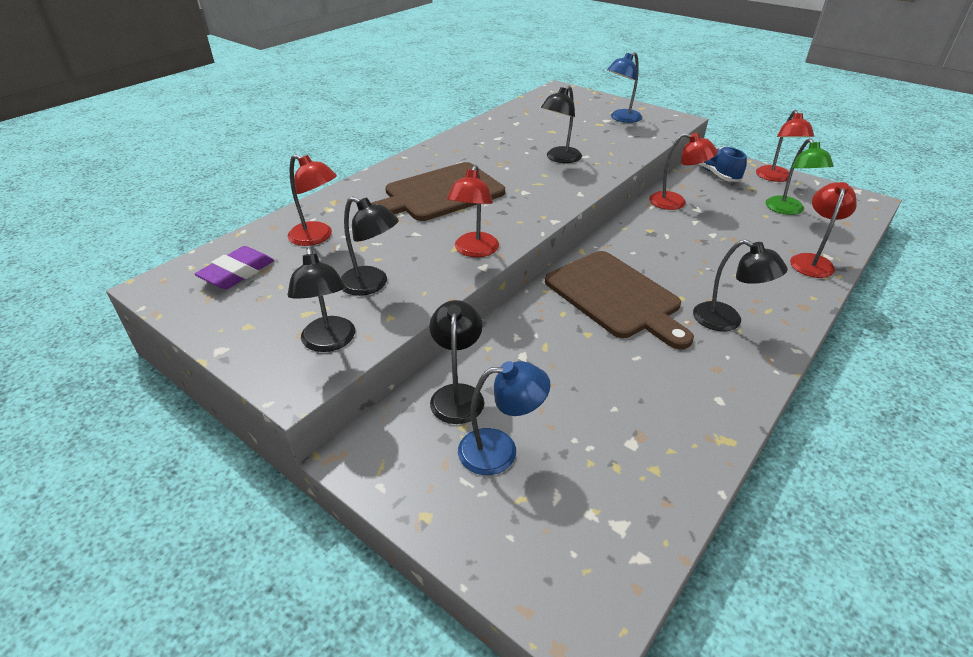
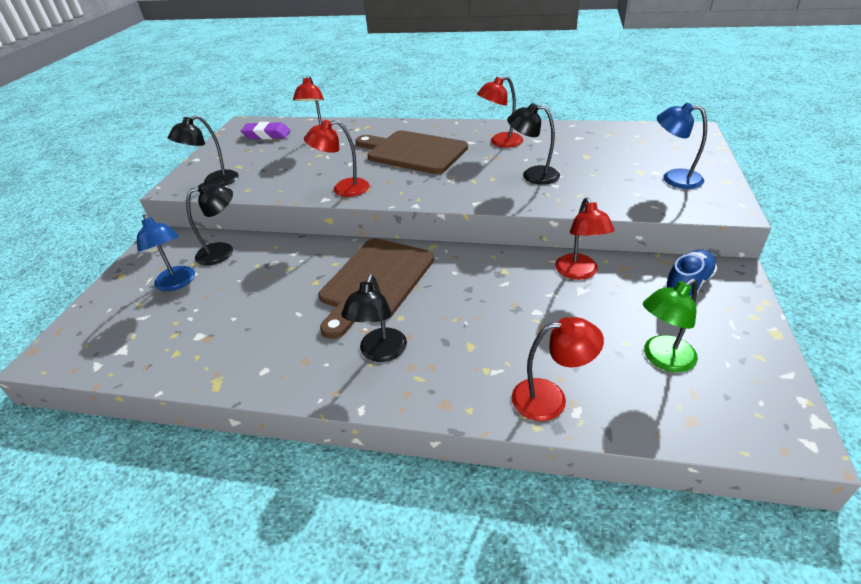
camera: 65 degrees right, 0 degrees up
black lamp [340,197,399,296] -> none
red lamp [756,110,814,182] -> red lamp moved to [477,76,523,148]

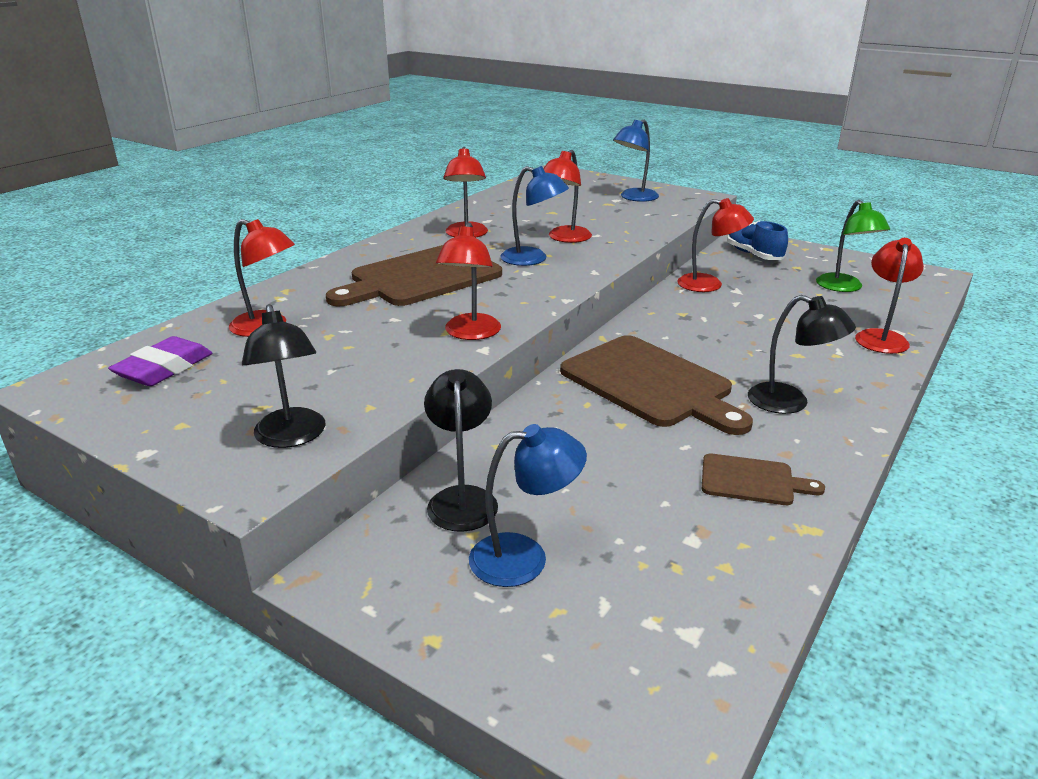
camera: 70 degrees left, 10 degrees down
black lamp [507,103,560,185] -> red lamp [543,150,592,243]
none -> blue lamp [500,166,569,266]
none -> brown cutting board [702,453,825,505]

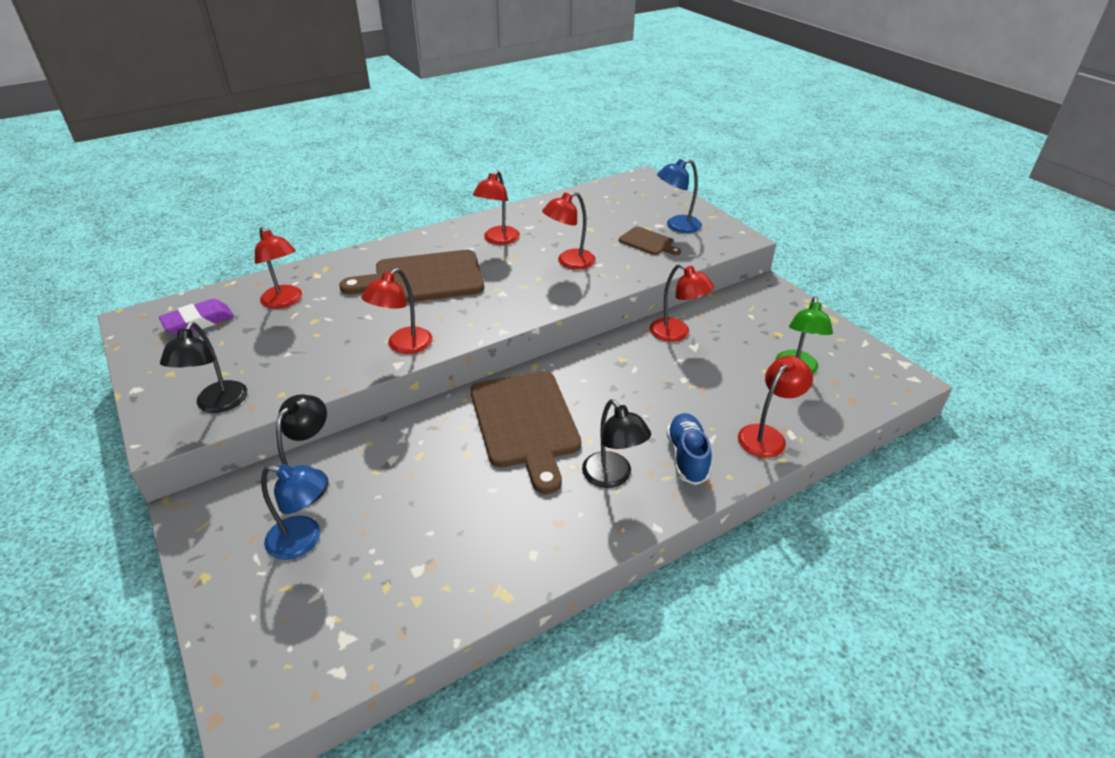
camera: 25 degrees right, 10 degrees up
blue lamp [500,166,569,266] -> none
brown cutting board [702,453,825,505] -> brown cutting board moved to [619,226,681,255]
blue shoe [727,221,788,260] -> blue shoe moved to [666,413,712,485]

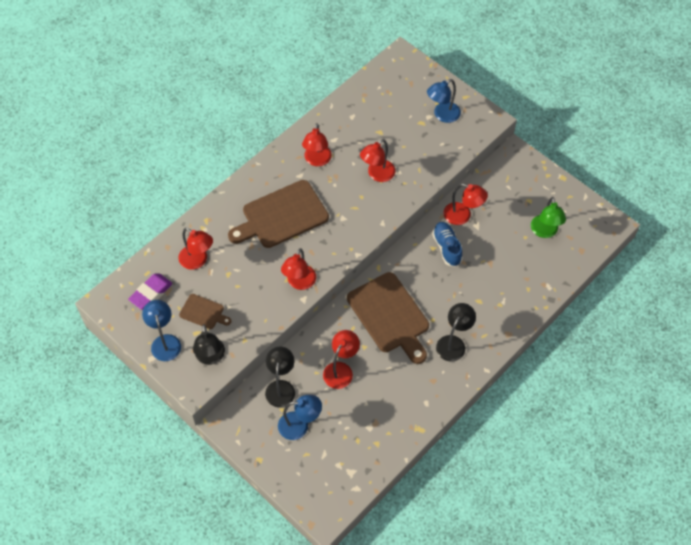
camera: 15 degrees left, 20 degrees up
black lamp [582,399,651,488] -> black lamp turned 105 degrees counterclockwise [436,303,476,362]
brown cutting board [619,226,681,255] -> brown cutting board moved to [179,294,231,329]
blue shoe [666,413,712,485] -> blue shoe moved to [432,222,463,267]
red lamp [738,356,813,458] -> red lamp moved to [323,330,360,389]
none -> blue lamp [142,300,181,361]

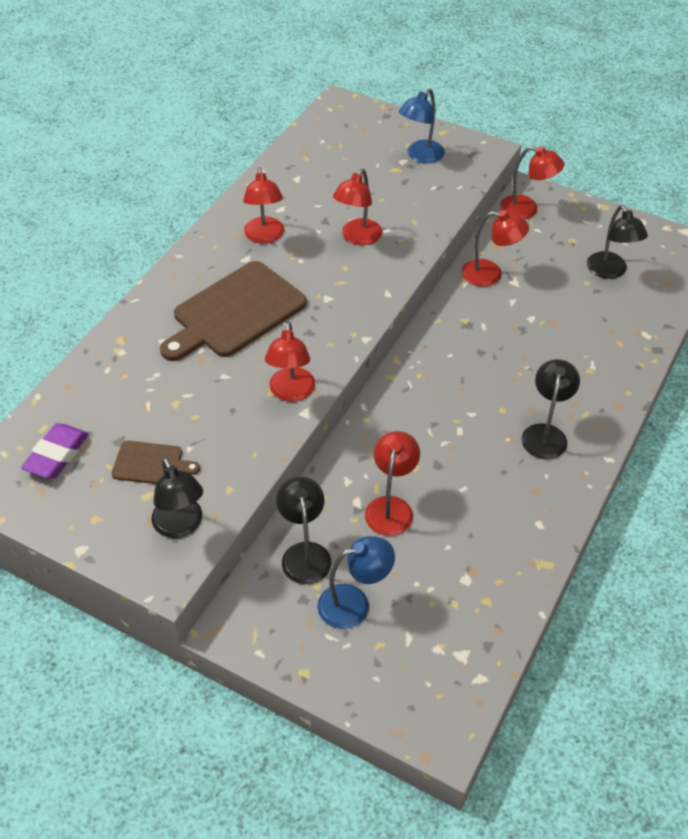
camera: 15 degrees left, 10 degrees down
blue lamp [142,300,181,361] -> none
red lamp [178,228,213,270] -> red lamp moved to [500,146,565,219]
brown cutting board [347,272,429,364] -> none
blue shoe [432,222,463,267] -> none
green lamp [531,197,566,238] -> black lamp [587,205,648,279]

